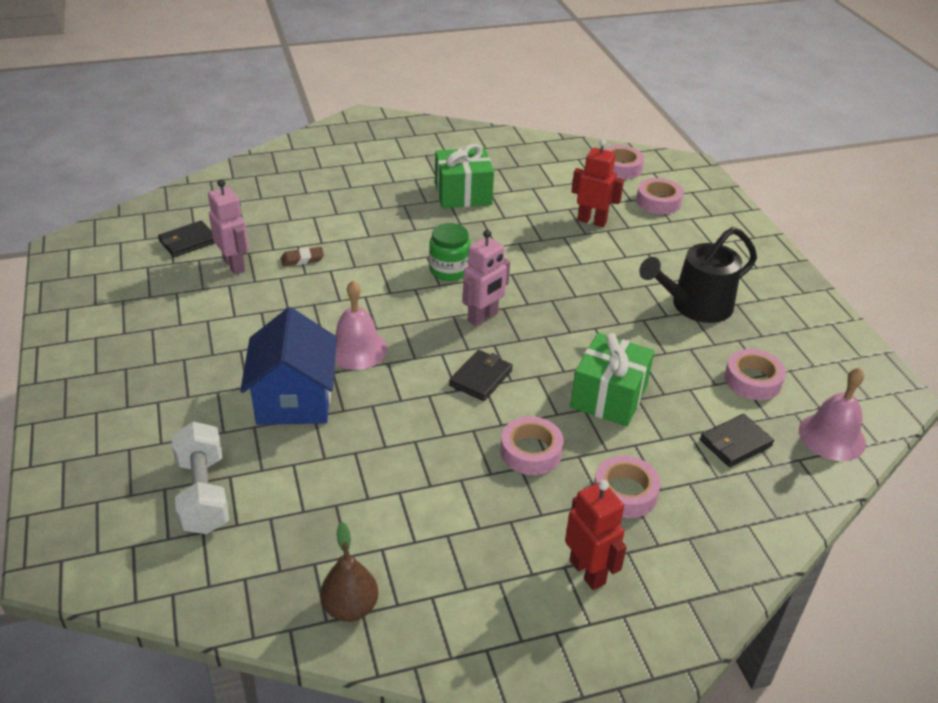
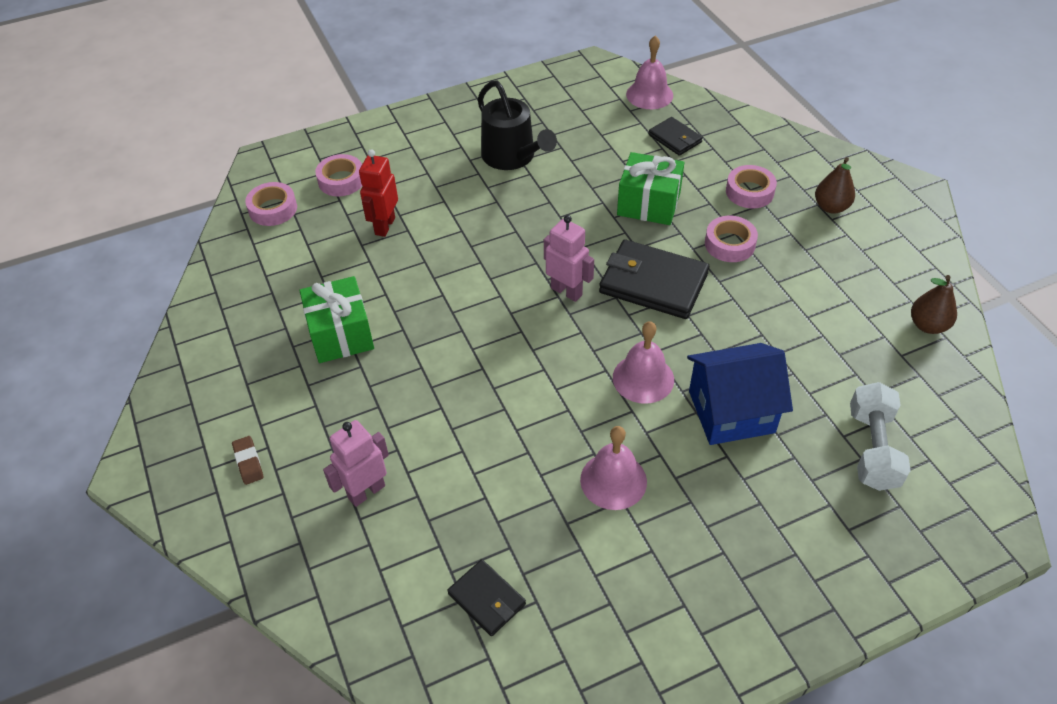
camera: 95 degrees left, 10 degrees up
white dumbbell [172,422,229,534] -> white dumbbell turned 60 degrees counterclockwise [850,382,911,491]
pink robot [208,179,249,275] -> pink robot moved to [323,420,389,507]
brown eraser [281,247,324,266] -> brown eraser moved to [232,436,264,485]
green jar [429,223,471,281] -> none
black wallet [449,350,513,401] -> black wallet [599,240,709,319], size x1.82
red robot [565,480,627,590] -> brown pear [815,157,855,213]
pink tape [724,349,786,400] -> none
none -> pink bell [580,426,647,510]

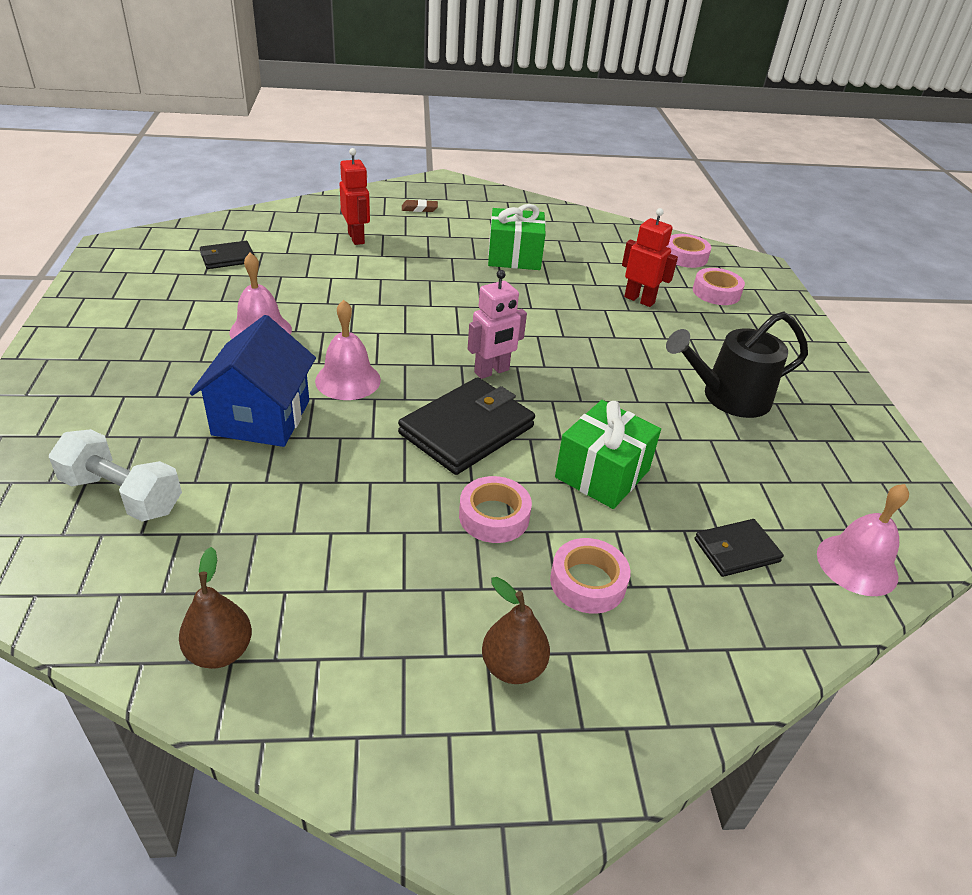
camera: 105 degrees right, 10 degrees down
pink robot [323,420,389,507] -> red robot [340,148,370,245]

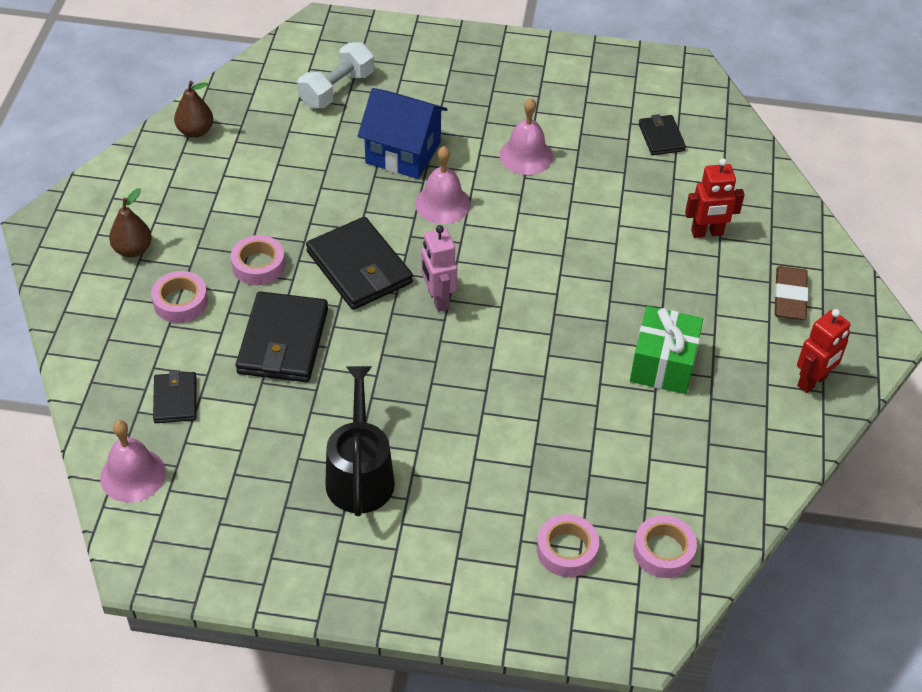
camera: 105 degrees right, 10 degrees up
brown eraser [402,200,438,212] -> brown eraser [774,266,808,320], size x1.68
green gift [555,400,661,509] -> black wallet [236,291,328,382]
red robot [622,208,678,307] -> red robot moved to [797,309,851,393]

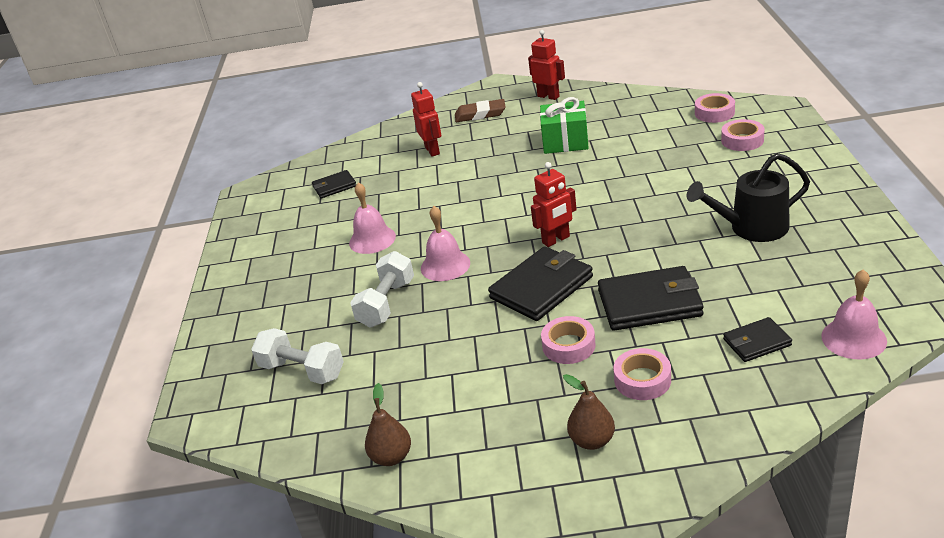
camera: 95 degrees left, 15 degrees down
blue house [358,88,448,179] -> white dumbbell [350,251,414,328]
pink robot [421,225,457,312] -> red robot [531,162,577,247]

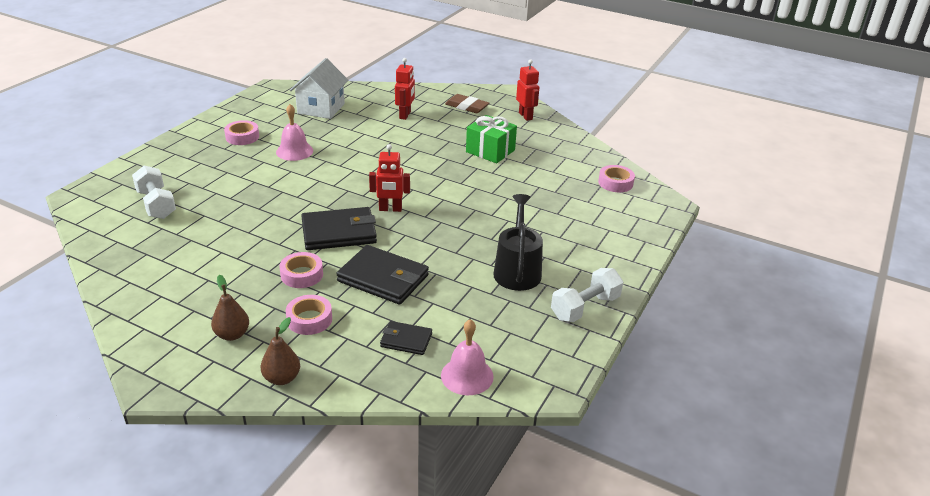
camera: 25 degrees right, 0 degrees up
black wallet [312,170,356,198] -> white house [290,58,348,119]
white dumbbell [350,251,414,328] -> white dumbbell moved to [551,268,623,322]
brown pear [365,383,411,466] -> brown pear moved to [260,317,300,385]
pink bell [421,206,470,281] -> none
black watering can [687,153,810,242] -> black watering can turned 75 degrees clockwise [493,194,543,291]
pink tape [721,119,765,151] -> pink tape moved to [224,120,259,145]

